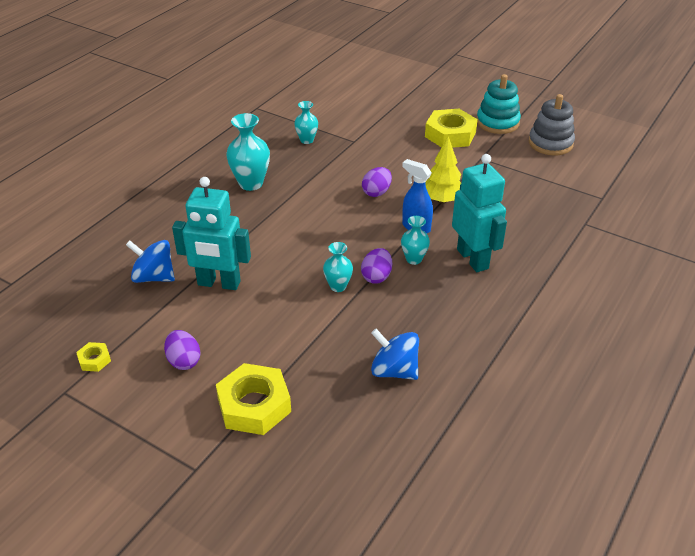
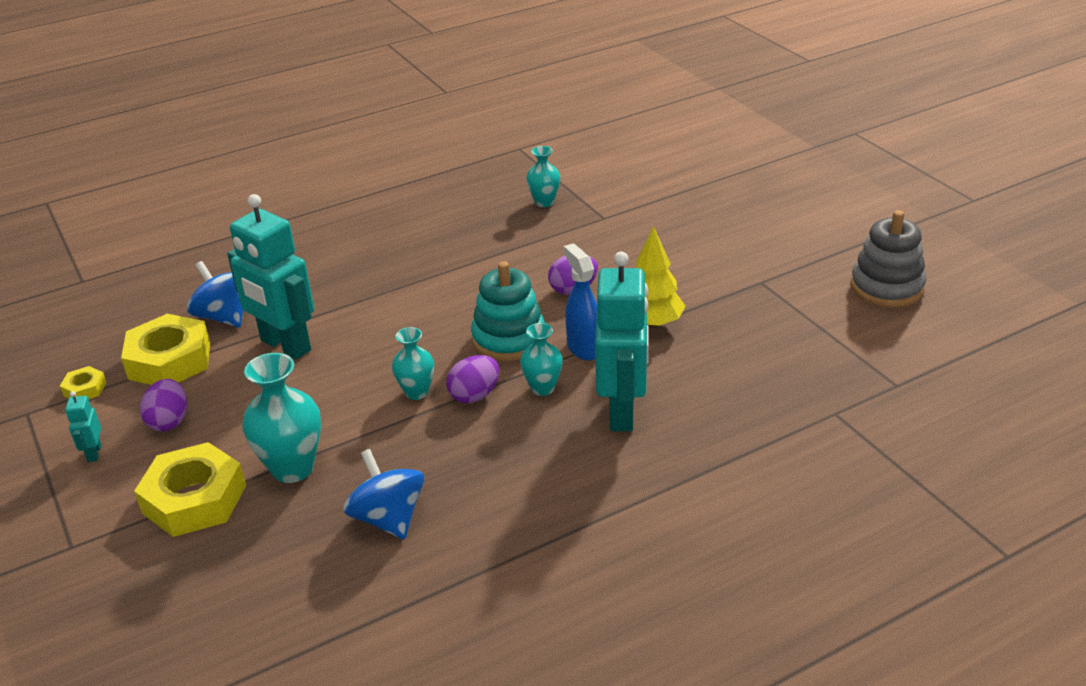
camera: 30 degrees right, 5 degrees down
turquoise vase [226,113,270,191] -> turquoise vase moved to [243,353,321,483]
yellow nut [425,109,478,148] -> yellow nut moved to [121,314,210,385]
turquoise stacking toy [477,74,521,134] -> turquoise stacking toy moved to [471,261,545,361]
none -> turquoise robot [65,391,101,462]

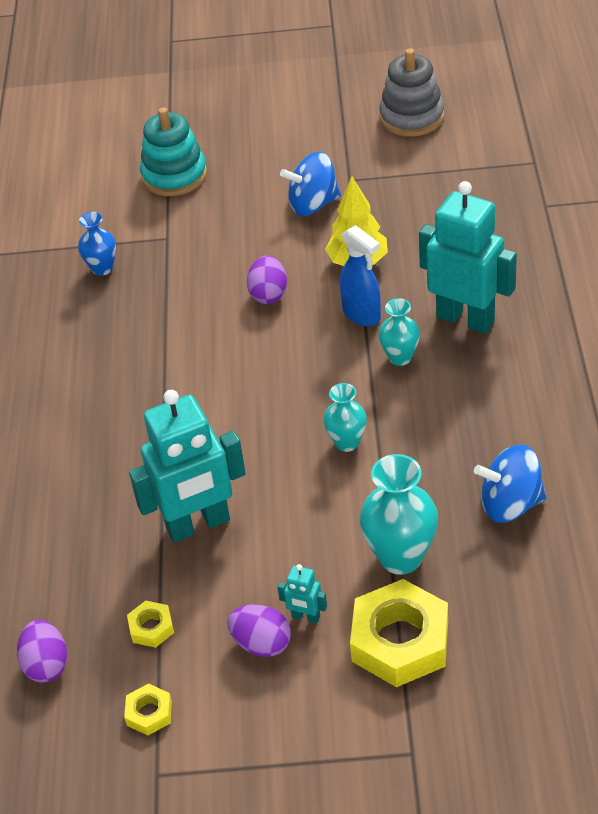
camera: 60 degrees left, 10 degrees up
turquoise robot [65,391,101,462] -> turquoise robot moved to [278,564,327,624]
yellow nut [121,314,210,385] -> yellow nut [127,601,174,648], size x0.46
blue spinning top [187,261,243,327] -> blue spinning top moved to [280,152,341,216]
purple egg [446,355,500,403] -> purple egg moved to [17,620,68,683]
turquoise stacking toy [471,261,545,361] -> turquoise stacking toy moved to [140,108,207,196]
turquoise vase [526,146,560,207] -> blue vase [78,212,116,276]
blue spray bottle [564,243,597,361] -> blue spray bottle turned 135 degrees counterclockwise [340,225,381,326]

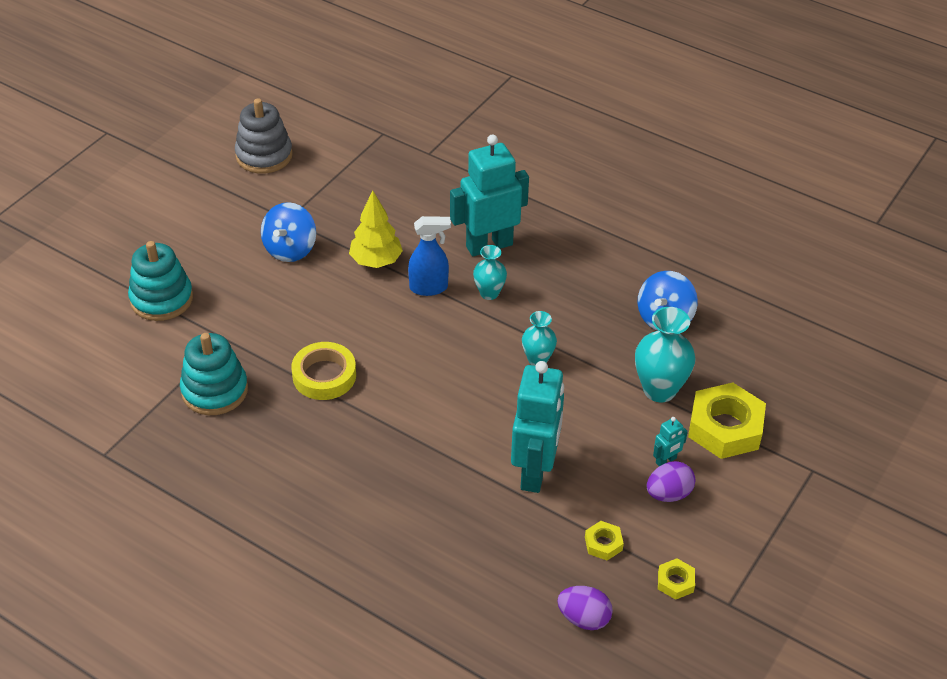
camera: 60 degrees left, 0 degrees up
blue vase [78,212,116,276] -> turquoise stacking toy [180,333,248,415]
purple egg [247,256,287,304] -> none
none -> yellow tape [291,342,356,400]

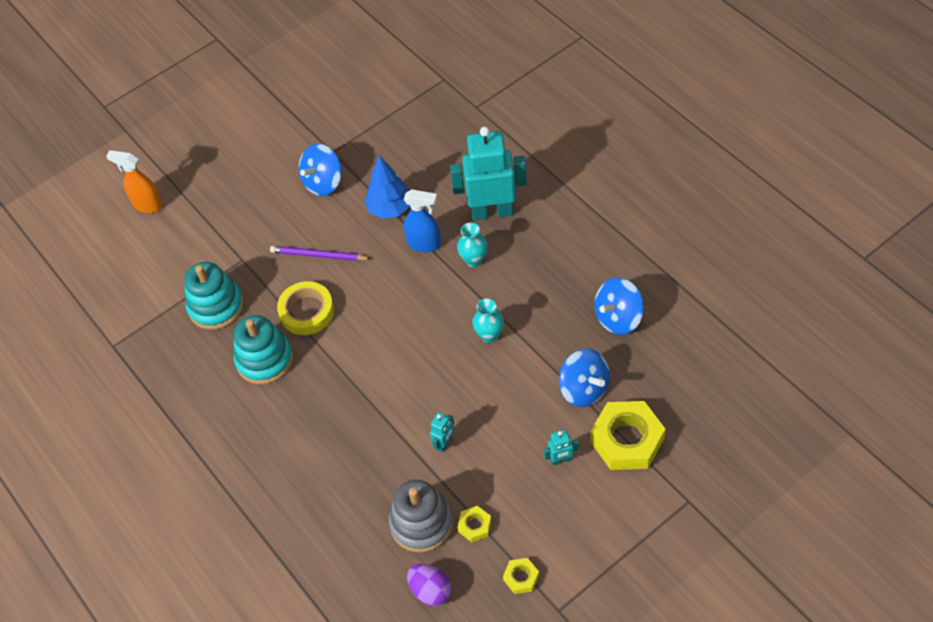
camera: 25 degrees right, 10 degrees up
turquoise stacking toy [128,241,193,321] -> turquoise stacking toy moved to [233,315,293,384]
grey stacking toy [235,98,293,174] -> grey stacking toy moved to [389,480,453,553]
yellow tree [349,191,403,268] -> blue tree [364,156,410,219]
turquoise robot [511,361,564,493] -> turquoise robot [430,412,454,452], size x0.42
turquoise vase [635,307,696,402] -> blue spinning top [559,349,610,407]
purple egg [647,461,696,502] -> none
none -> orange spray bottle [106,150,163,213]
none -> purple pencil [270,246,371,261]

